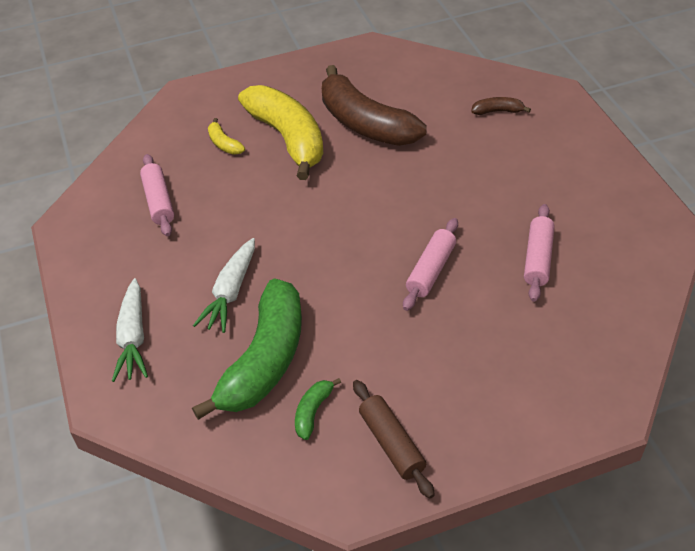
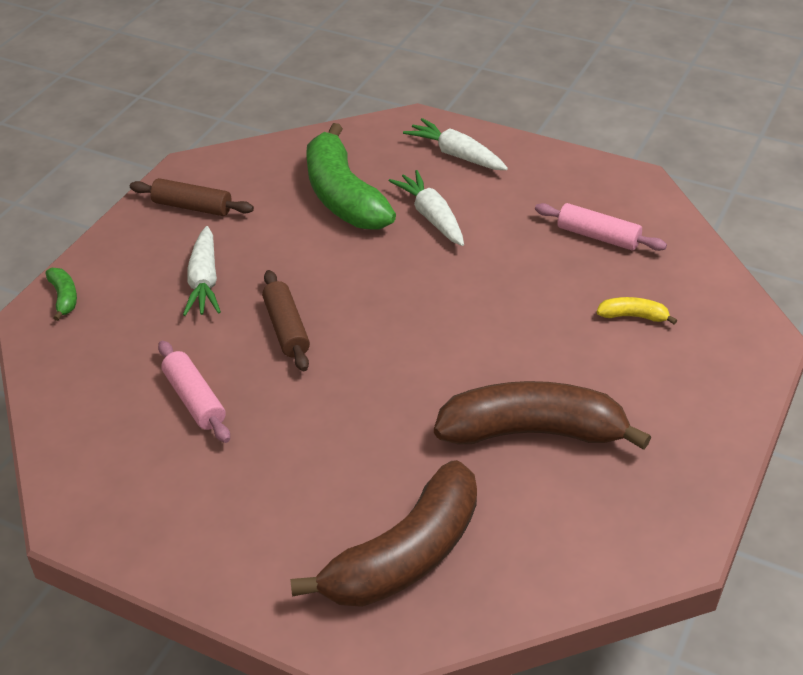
camera: 135 degrees right, 5 degrees down
yellow banana [238,85,324,180] -> none
green banana [295,378,341,440] -> green banana moved to [46,268,77,321]
pink rolling pin [403,218,458,311] -> brown rolling pin [262,270,310,371]
brown banana [471,97,531,115] -> brown banana [290,460,477,607], size x2.43
none -> white carrot [183,226,221,316]

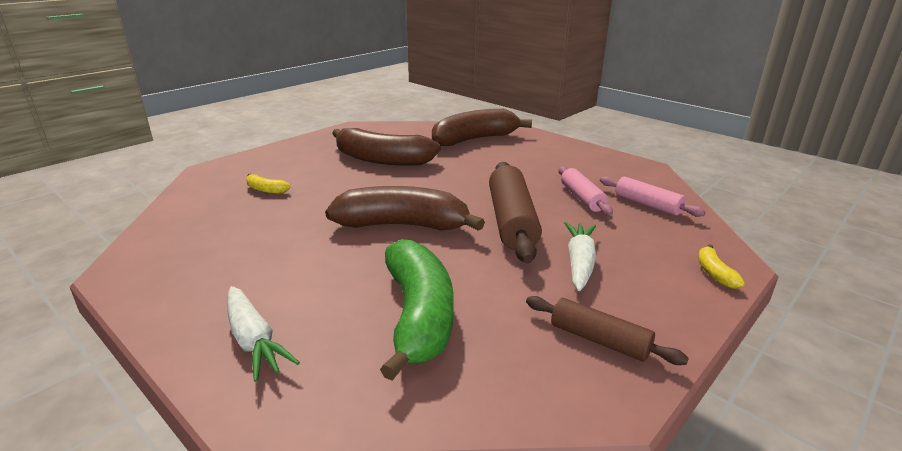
camera: 165 degrees left, 15 degrees down
green banana [46,268,77,321] -> yellow banana [698,244,745,289]
brown rolling pin [262,270,310,371] -> brown rolling pin [489,162,542,263], size x1.71
white carrot [389,170,464,246] -> none
pink rolling pin [535,203,667,251] -> pink rolling pin moved to [600,176,706,217]
none -> brown banana [325,186,485,231]

